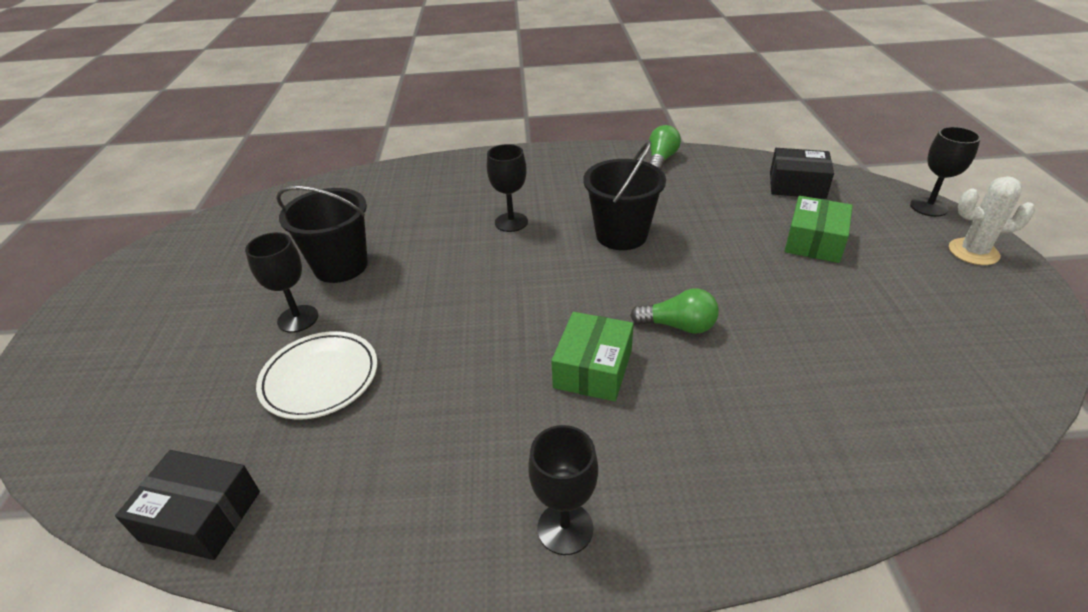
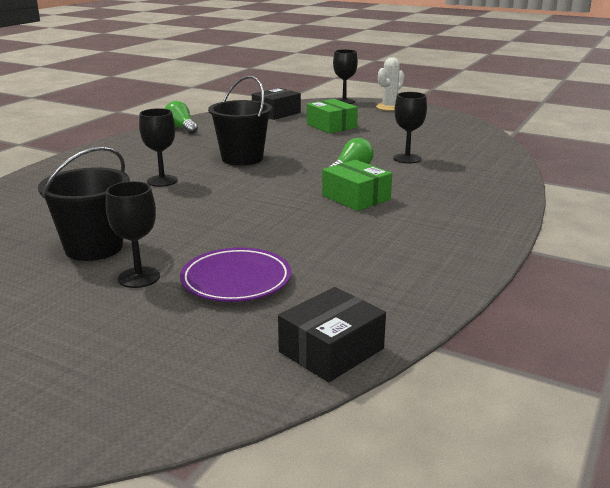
camera: 60 degrees left, 15 degrees down
white plate [256,331,378,420] -> purple plate [180,247,291,302]
black goblet [528,425,598,555] -> black goblet moved to [393,92,427,164]

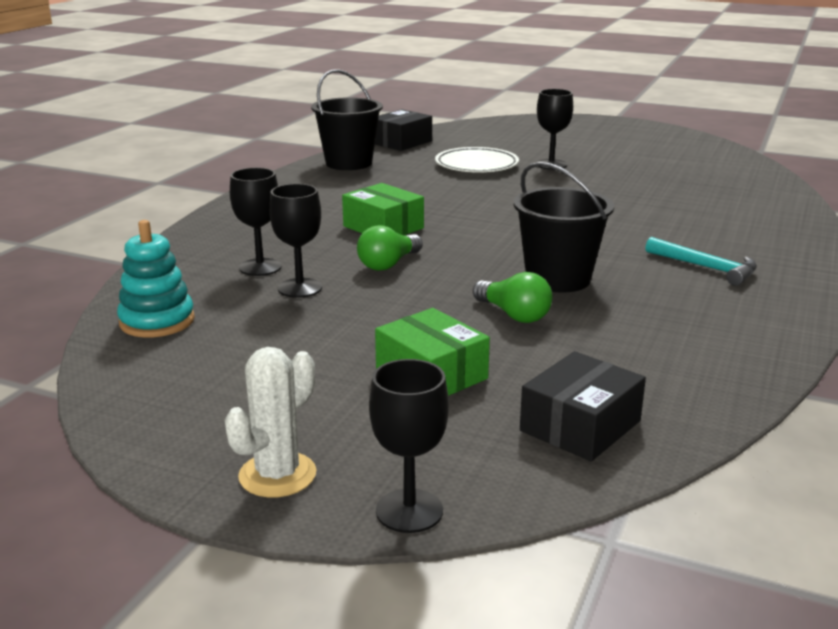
camera: 175 degrees right, 0 degrees up
black bucket [38,146,130,261] -> black bucket moved to [311,69,383,170]
black goblet [139,108,178,187] -> black goblet moved to [230,168,282,276]
green light bulb [164,101,198,134] -> green light bulb moved to [473,272,552,323]
purple plate [180,247,291,302] -> white plate [435,147,519,173]
none -> turquoise stacking toy [117,220,195,338]
none -> turquoise hammer [645,237,757,286]

